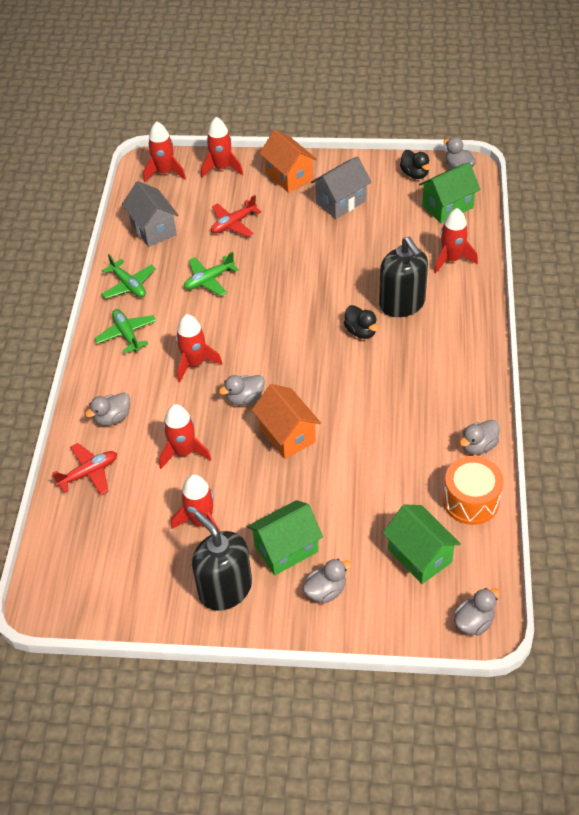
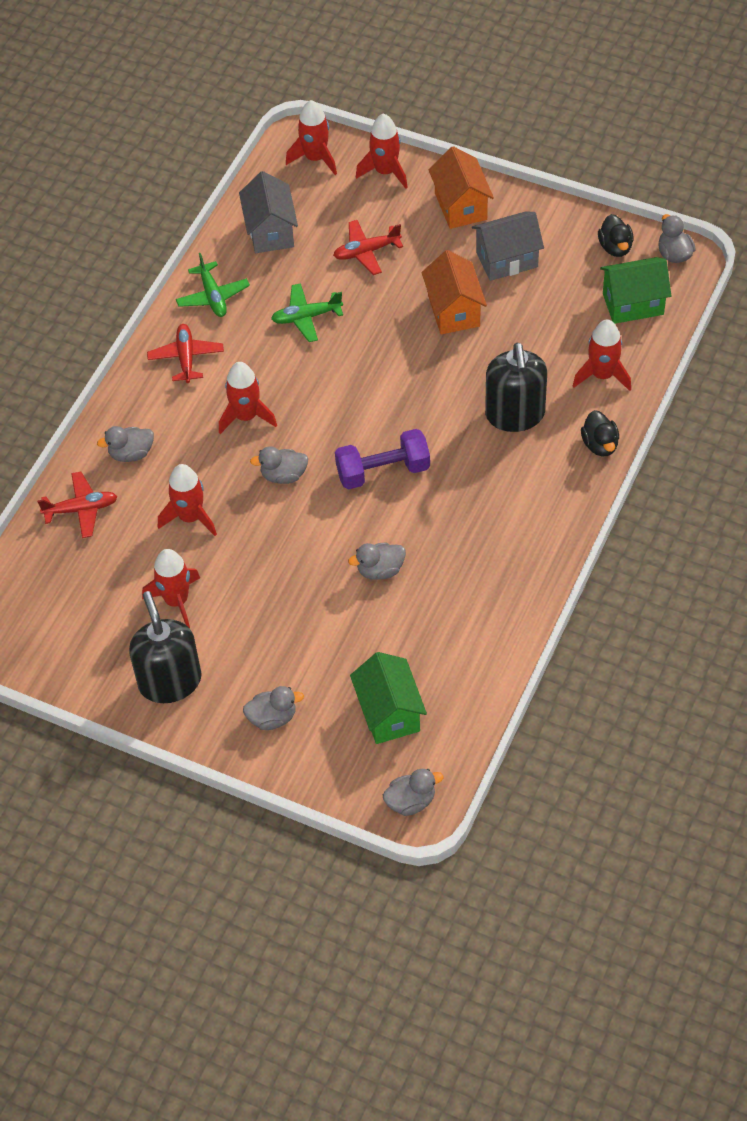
camera: 20 degrees right, 5 degrees up
green plane [95,309,156,353] -> red plane [147,324,224,383]
green house [247,500,323,575] -> none
orange house [252,384,321,459] -> orange house moved to [421,250,487,334]
black duck [344,305,378,339] -> black duck moved to [581,410,619,456]
orange drum [443,456,504,525] -> none
grey duck [460,420,499,455] -> grey duck moved to [348,543,406,580]
none -> purple dumbbell [335,429,430,489]

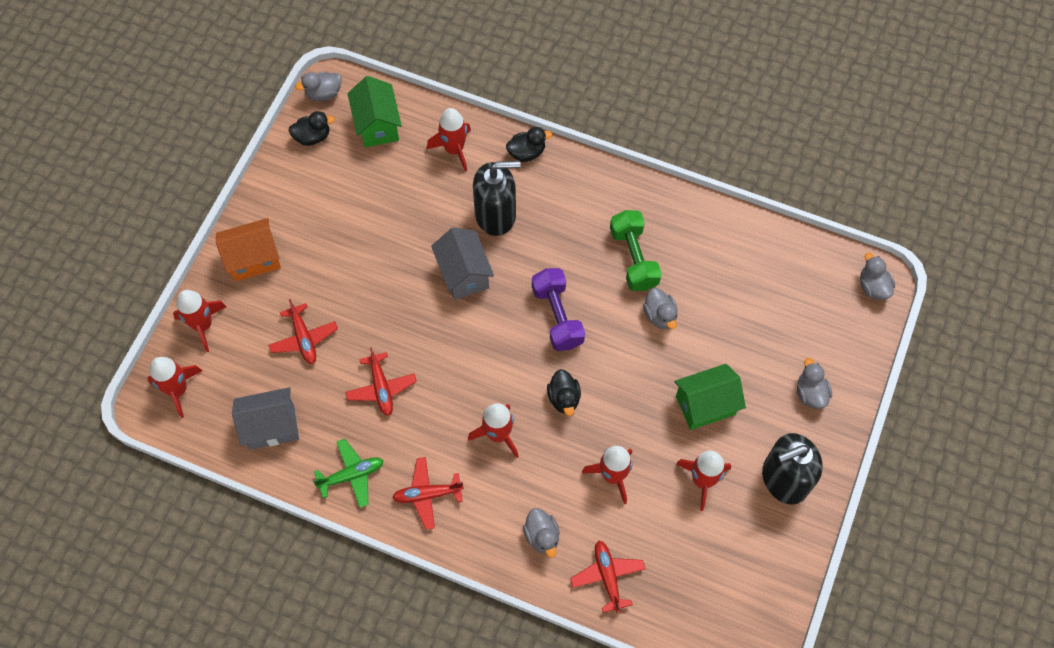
camera: 95 degrees left, 10 degrees up
grey duck [250,446,308,484] -> black duck [547,369,581,416]
green plane [271,283,343,342] -> red plane [345,347,417,416]
green house [350,652,427,744] -> green house moved to [675,364,746,430]
orange house [421,250,487,334] -> none
grey house [472,212,544,281] -> grey house moved to [431,227,494,300]
none -> green dumbbell [610,210,662,291]

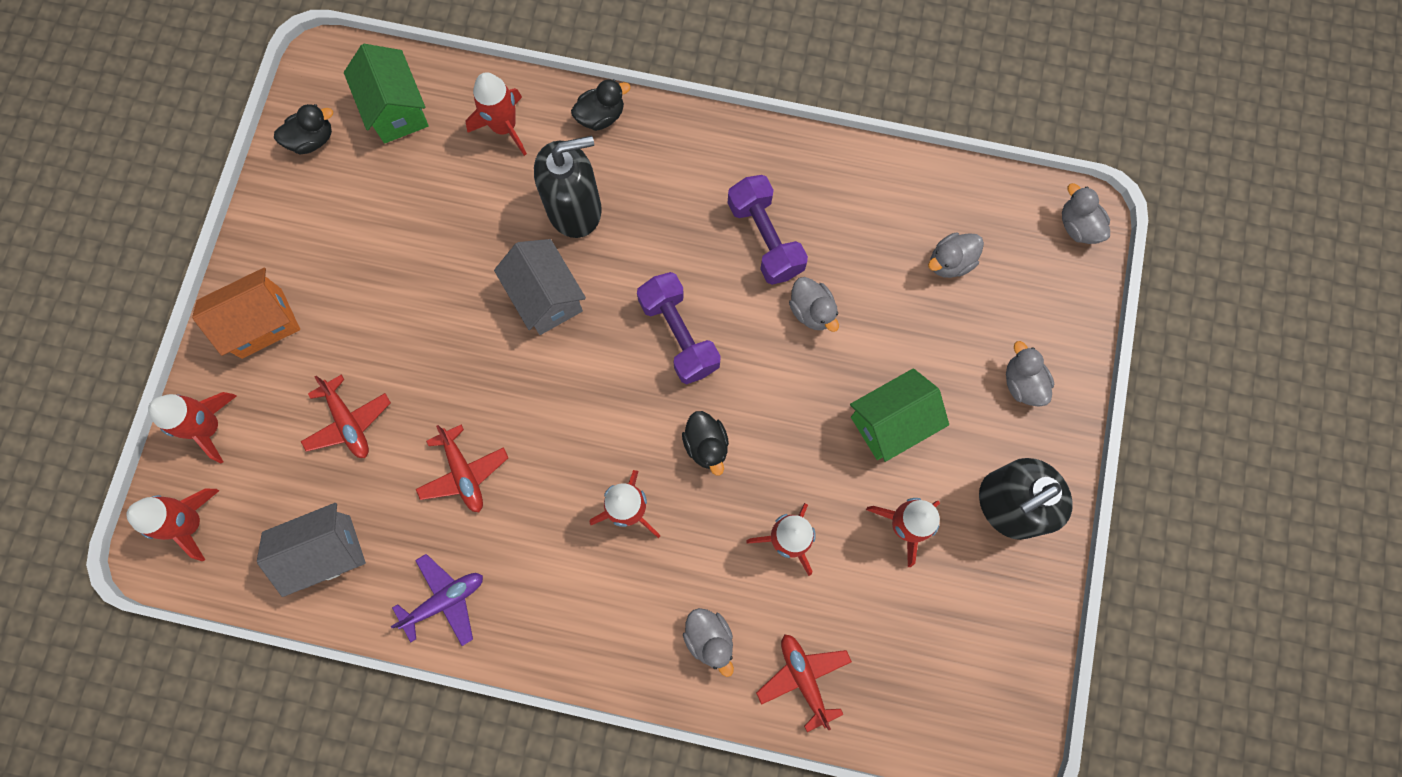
camera: 10 degrees left, 10 degrees up
grey duck [295,72,342,101] -> grey duck moved to [928,232,984,278]
green plane [313,439,383,508] -> purple plane [391,554,483,646]
red plane [392,457,464,530] -> none
green dumbbell [610,210,662,291] -> purple dumbbell [728,175,808,285]

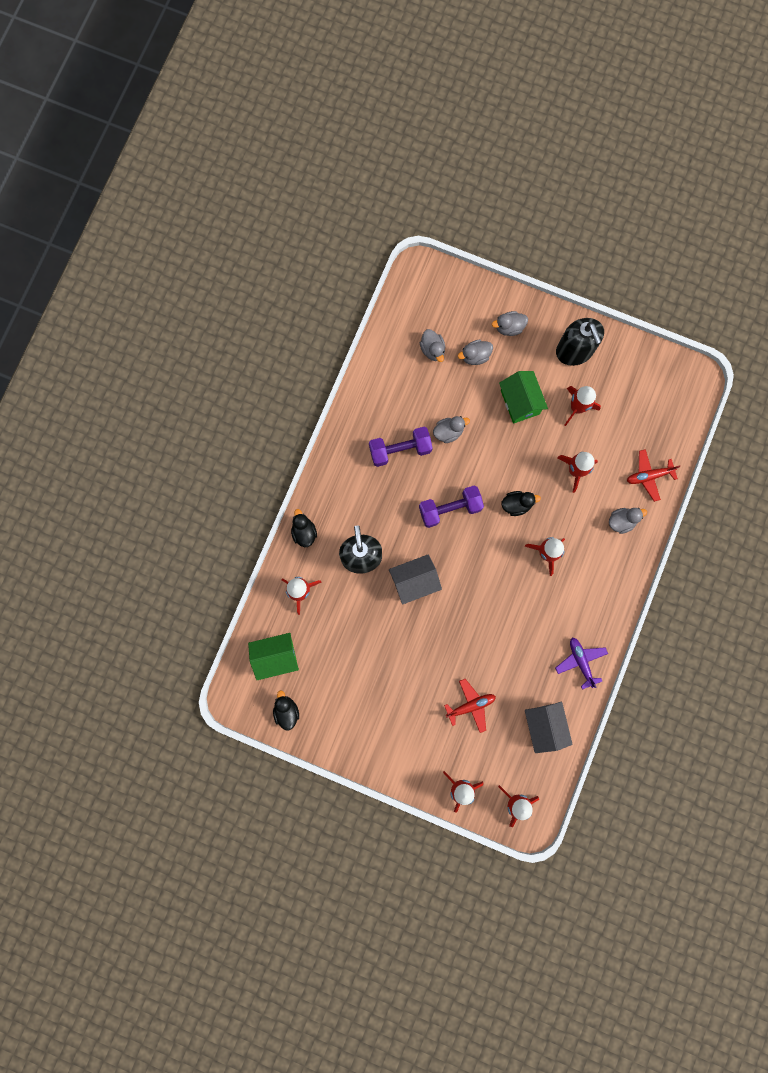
camera: 80 degrees left, 5 degrees up
orange house [192,267,300,359] -> none
red plane [416,424,508,512] -> none
grey duck [1062,183,1110,244] -> grey duck moved to [458,340,493,365]

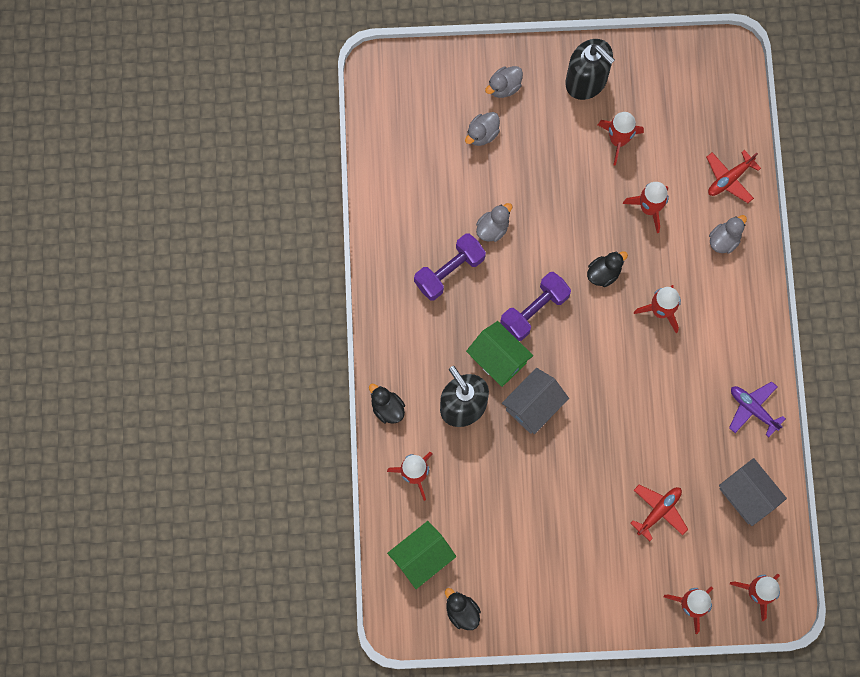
camera: 25 degrees left, 5 degrees down
grey duck [420,329,445,362] -> none
green house [499,371,548,424] -> green house moved to [466,321,533,387]

